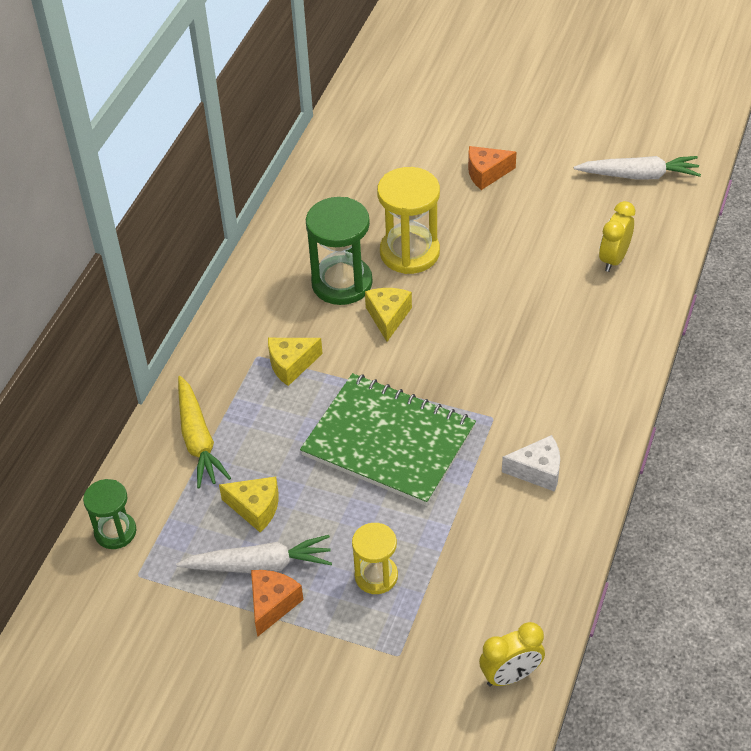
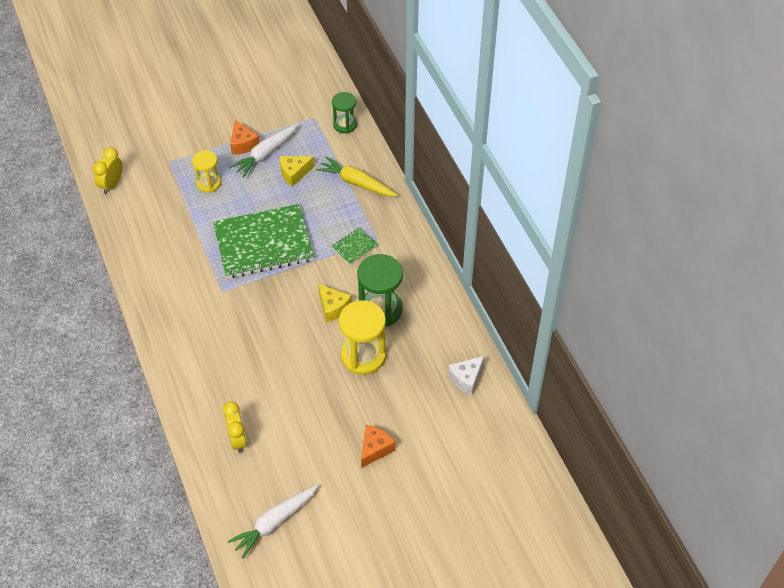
camera: 135 degrees right, 5 degrees up
yellow cheese [268,338,323,386] -> green notebook [332,228,378,265]
white cheese [502,435,560,492] -> white cheese moved to [448,356,484,395]

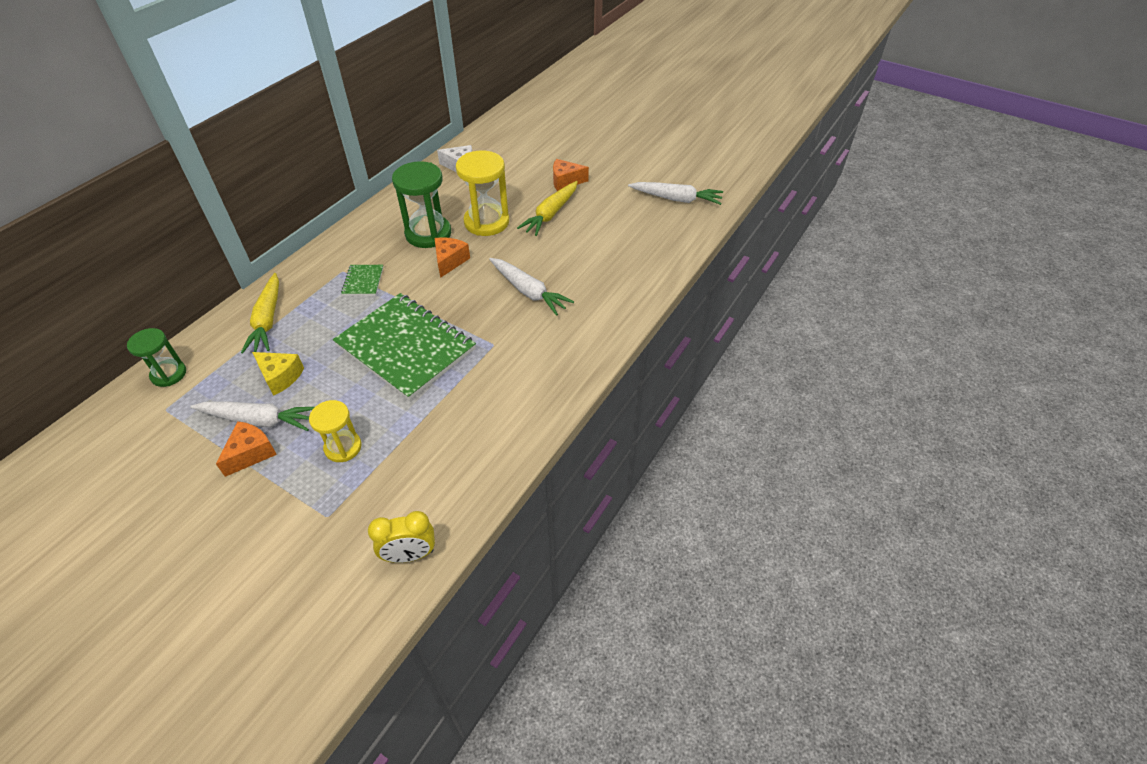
camera: 125 degrees left, 5 degrees down
yellow clock [223,402,247,453] -> none
yellow cheese [318,284,352,322] -> orange cheese [434,237,470,278]
green notebook [332,228,378,265] -> green notebook turned 75 degrees clockwise [341,265,383,296]
none -> white carrot [489,258,574,316]
none -> yellow carrot [517,181,578,236]

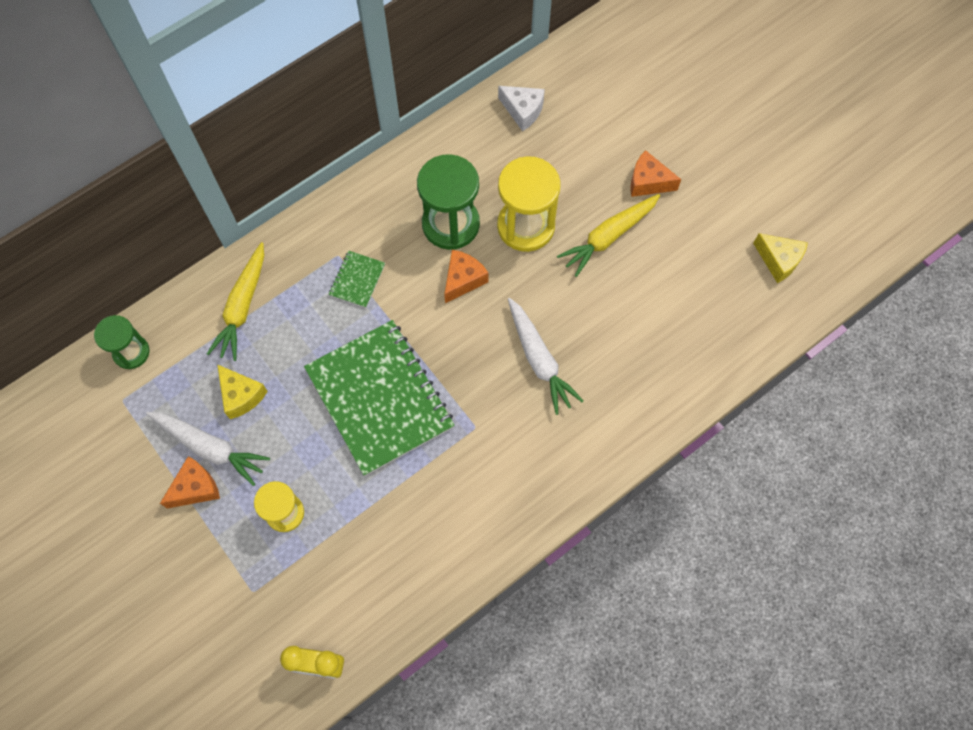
camera: 20 degrees right, 20 degrees up
white carrot [628,182,723,205] -> yellow cheese [753,233,808,283]

